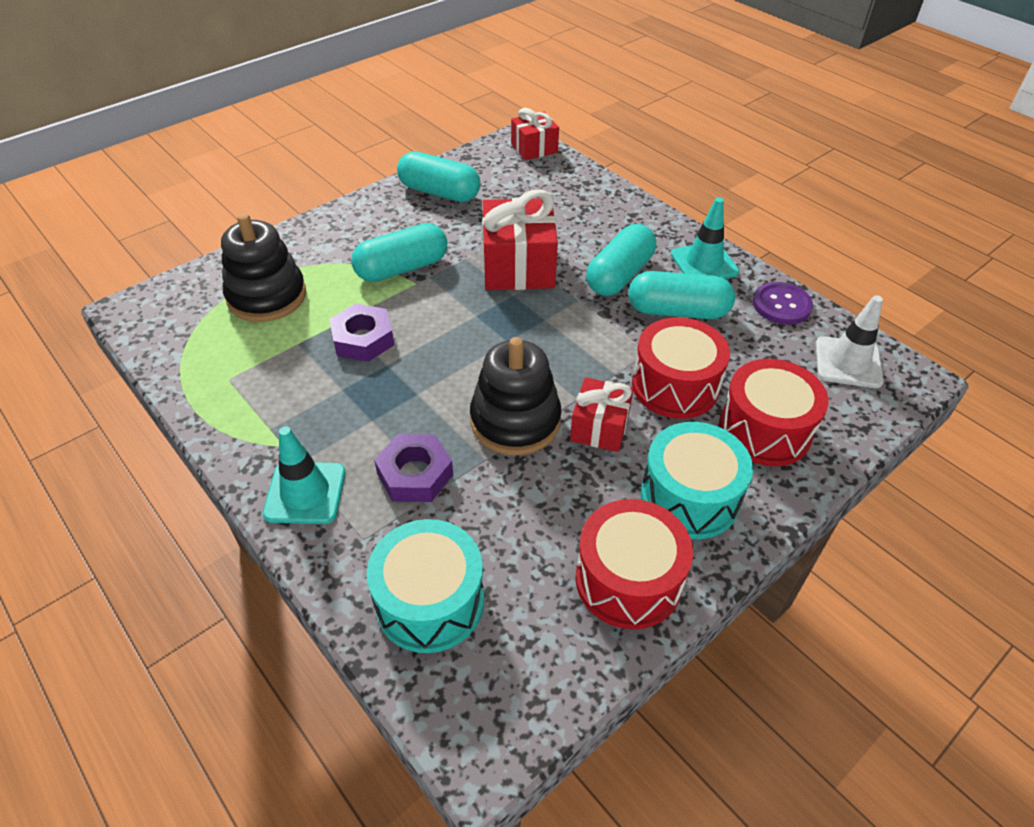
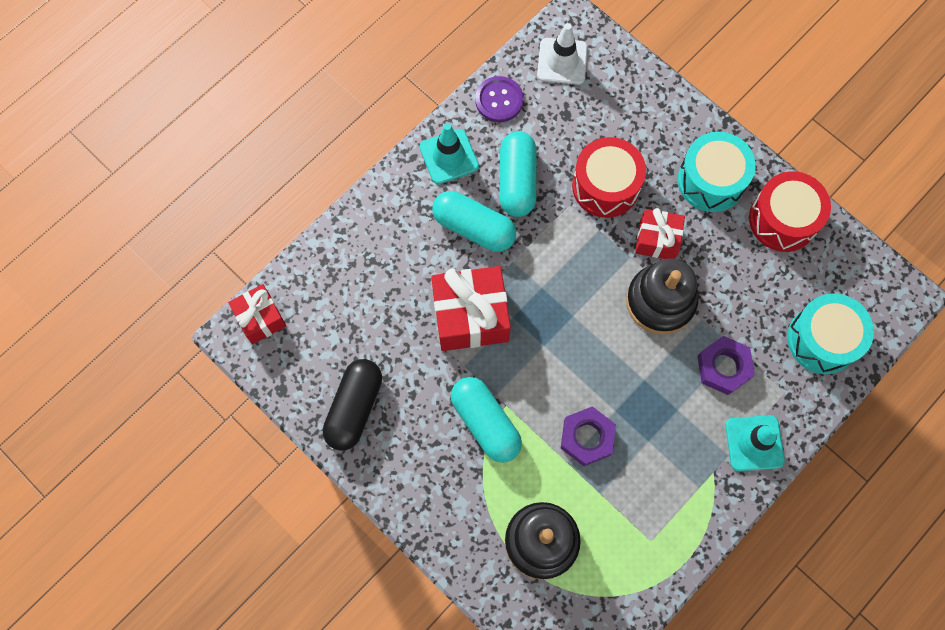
camera: 95 degrees left, 25 degrees up
turquoise capsule [397,152,480,202] -> black capsule [323,359,382,451]
red drum [719,359,829,466] -> none

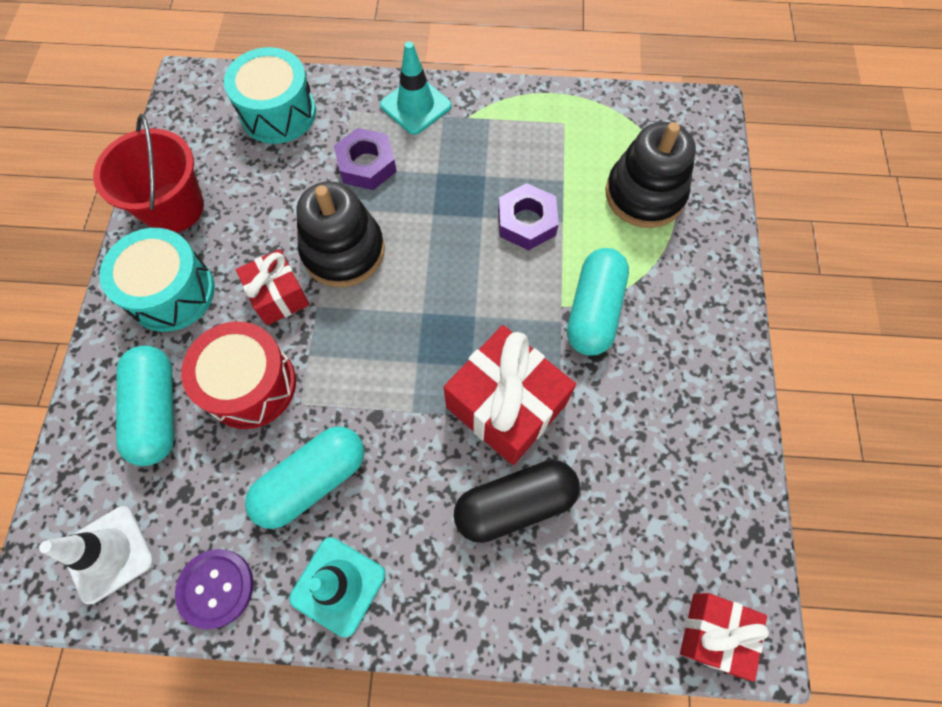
camera: 130 degrees left, 5 degrees down
black capsule [323,359,382,451] -> black capsule moved to [454,460,580,543]
turquoise capsule [432,191,516,252] -> turquoise capsule moved to [116,346,174,466]
red drum [749,171,831,252] -> red bucket [93,114,204,232]

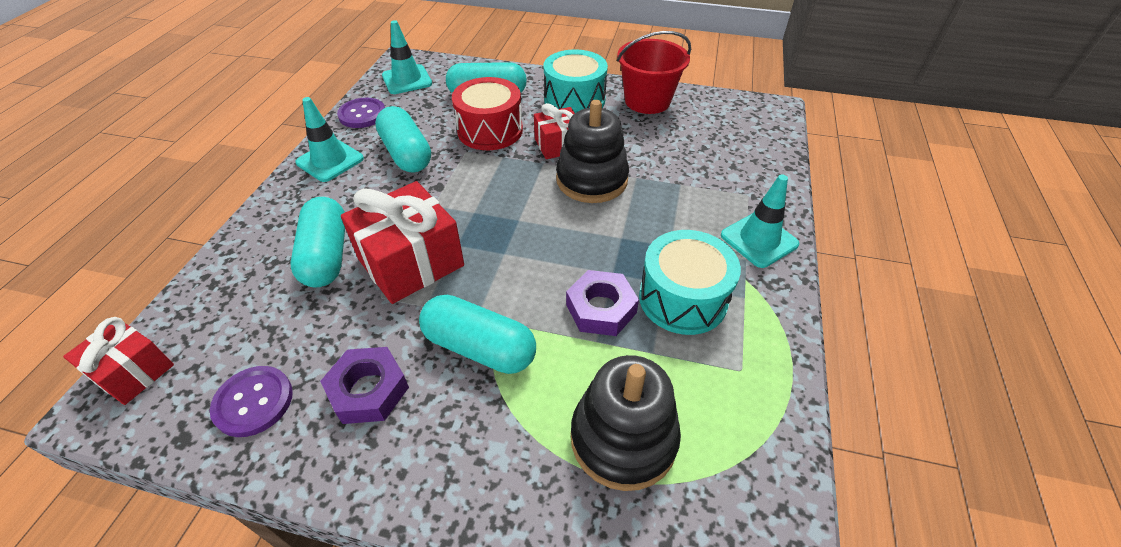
camera: 100 degrees right, 20 degrees down
white traffic cone [39,506,154,604] -> turquoise traffic cone [382,20,432,94]
turquoise drum [224,47,316,144] -> turquoise drum moved to [639,230,741,335]
purple nut [334,128,397,190] -> purple nut moved to [320,347,409,424]
black capsule [454,460,580,543] -> turquoise capsule [290,197,345,287]
none -> purple button [210,366,293,437]

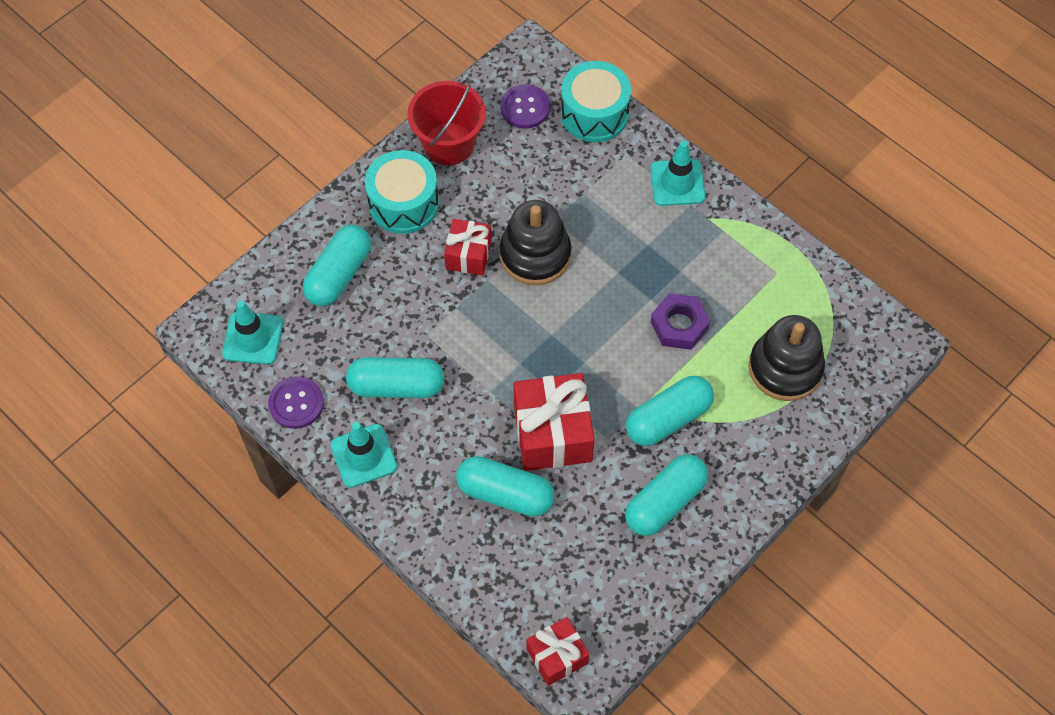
camera: 60 degrees left, 15 degrees up
purple button [210,366,293,437] -> purple button moved to [500,84,550,129]
purple nut [320,347,409,424] -> turquoise capsule [625,454,708,536]
red drum [452,77,523,150] -> none
turquoise drum [639,230,741,335] -> turquoise drum moved to [561,61,631,142]

